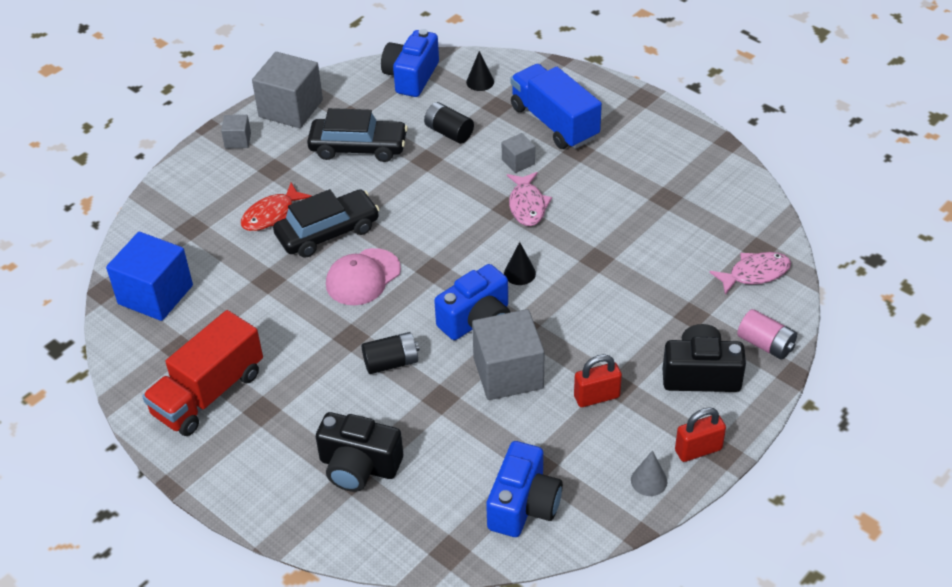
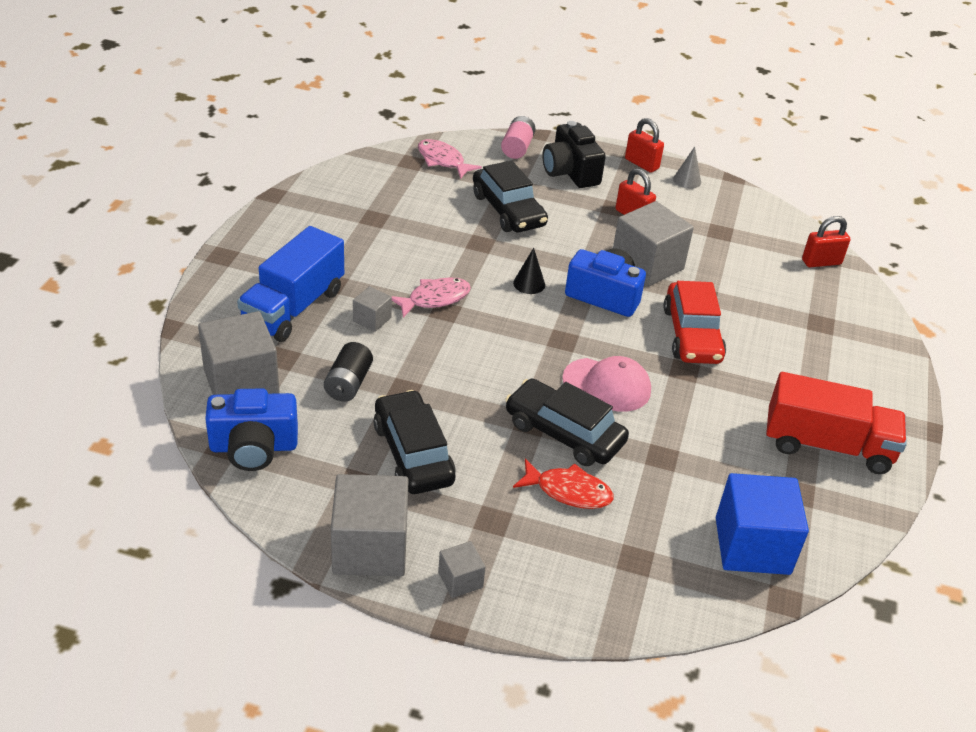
camera: 120 degrees left, 5 degrees down
black camera [316,412,403,492] -> none
black battery [362,332,419,374] -> red car [663,281,726,364]
black cone [466,51,494,91] -> grey cube [198,311,280,395]
blue camera [486,441,563,537] -> none
none -> black car [473,160,548,232]
none -> red padlock [802,216,850,267]

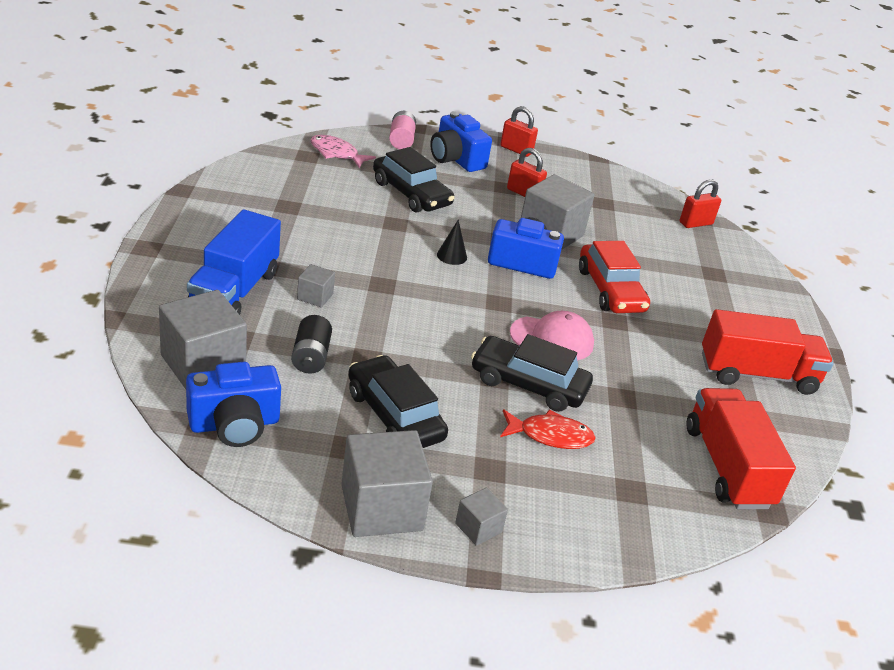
camera: 15 degrees left, 5 degrees down
pink fish [391,277,471,318] -> none
black camera [542,121,606,188] -> blue camera [430,111,492,172]
grey cone [673,147,701,189] -> none
blue cube [716,473,809,575] -> red truck [686,388,796,509]

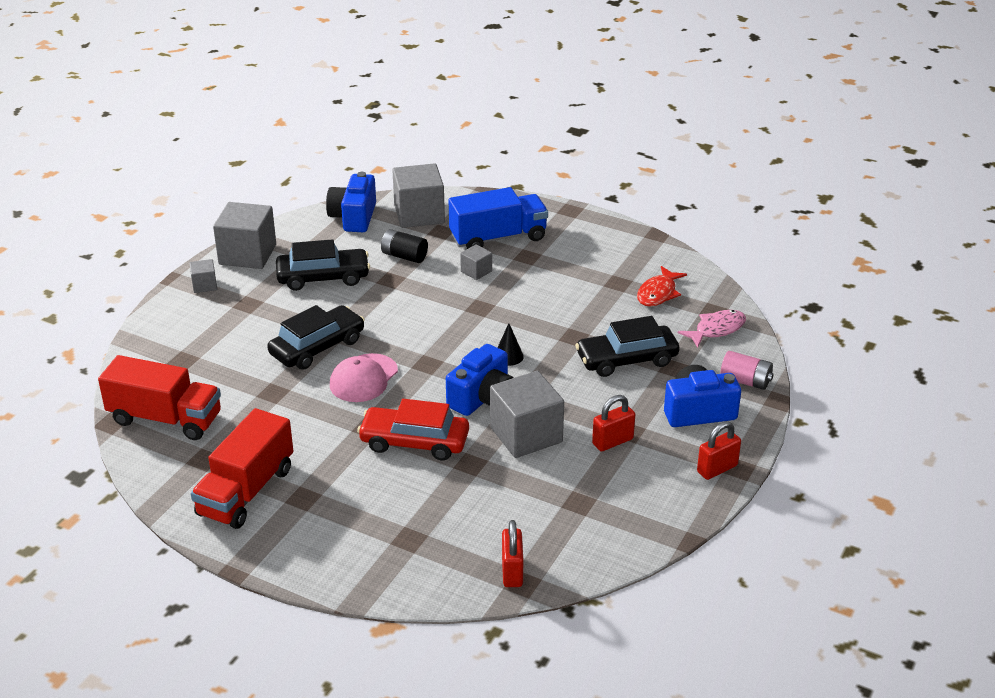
camera: 120 degrees right, 0 degrees up
blue truck [187,209,281,315] -> blue truck turned 120 degrees clockwise [449,187,548,249]
red fish [500,409,596,449] -> red fish moved to [637,266,687,307]

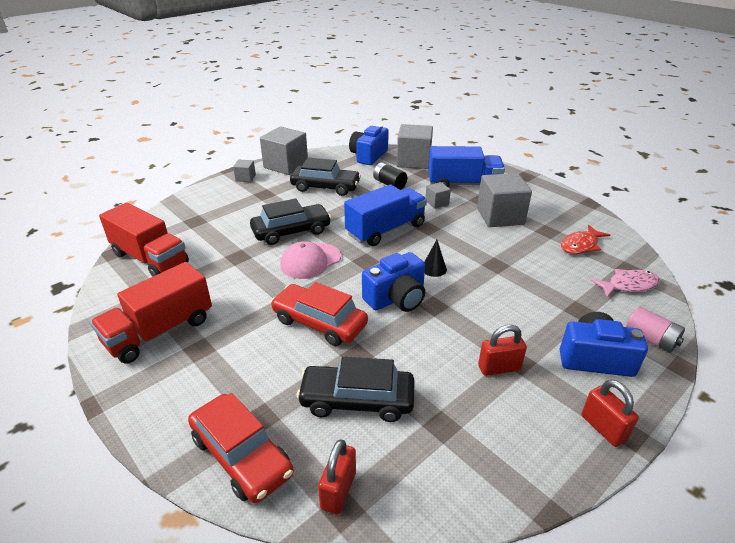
camera: 20 degrees right, 0 degrees up
grey cube [490,371,564,458] -> grey cube moved to [477,173,532,227]
black car [575,316,679,377] -> black car moved to [297,357,414,422]
red padlock [697,421,741,480] -> red padlock turned 75 degrees clockwise [581,379,639,447]
none -> red car [188,393,294,503]
none -> blue truck [344,184,427,246]

